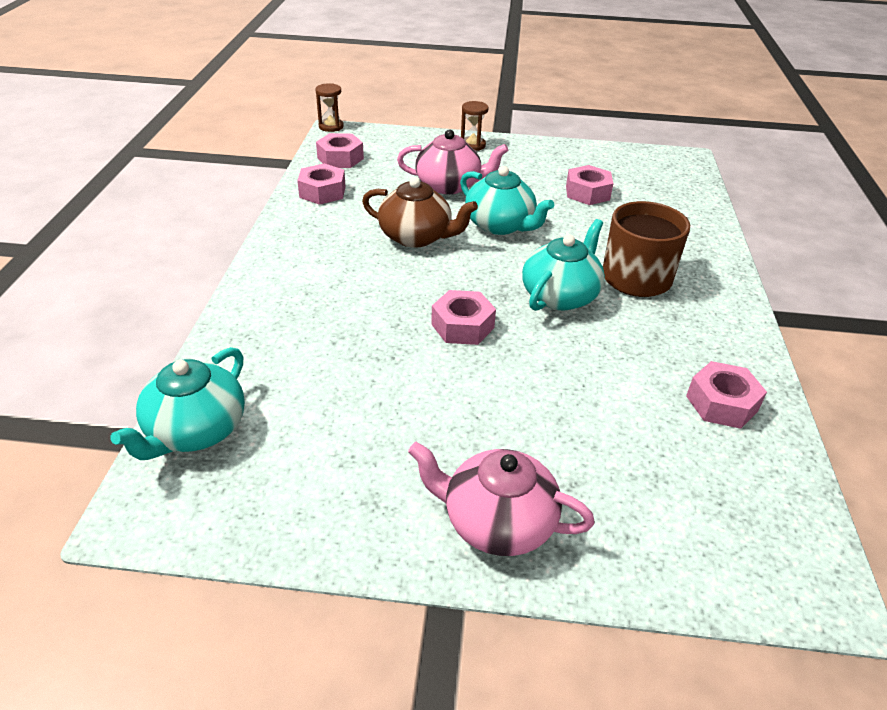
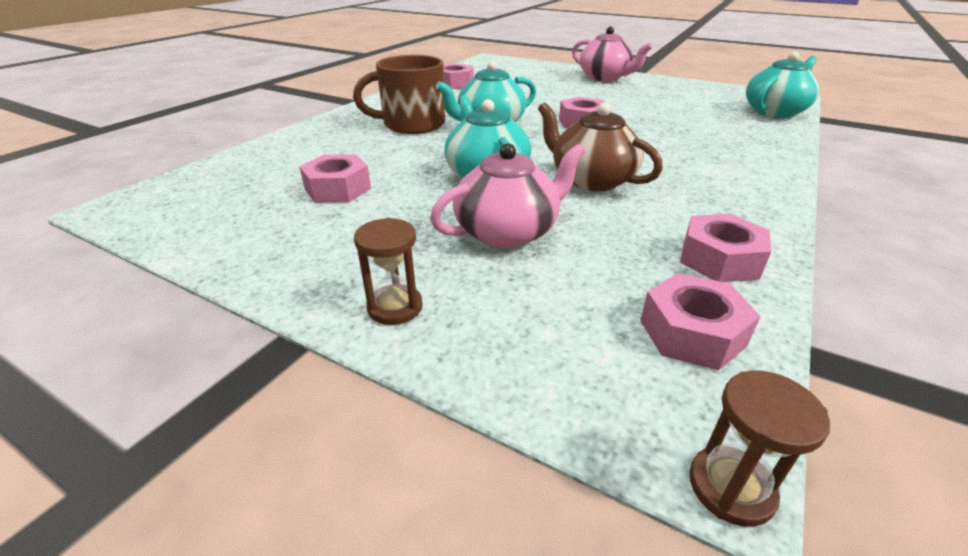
camera: 155 degrees left, 5 degrees down
pink teapot [397,130,508,194] -> pink teapot turned 120 degrees clockwise [430,143,585,248]

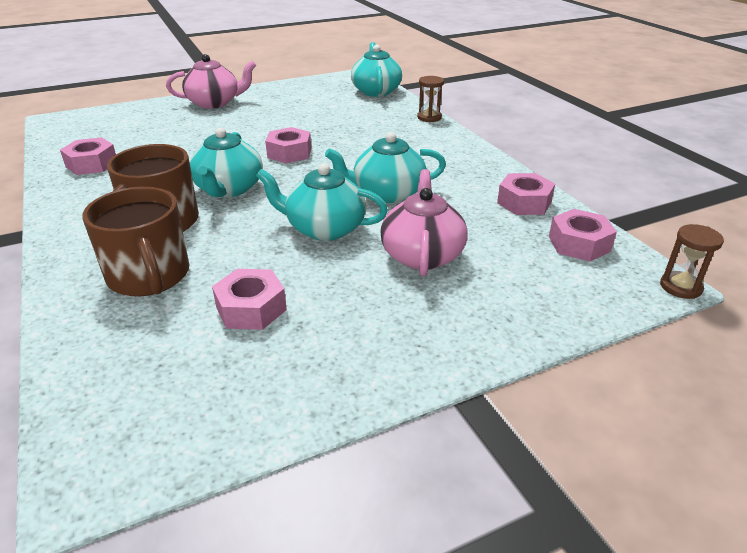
camera: 55 degrees left, 0 degrees up
brown hourglass [354,218,423,325] -> brown hourglass moved to [417,76,444,122]
brown teapot [538,102,663,191] -> turquoise teapot [325,132,446,203]
none -> brown mug [83,187,189,297]

